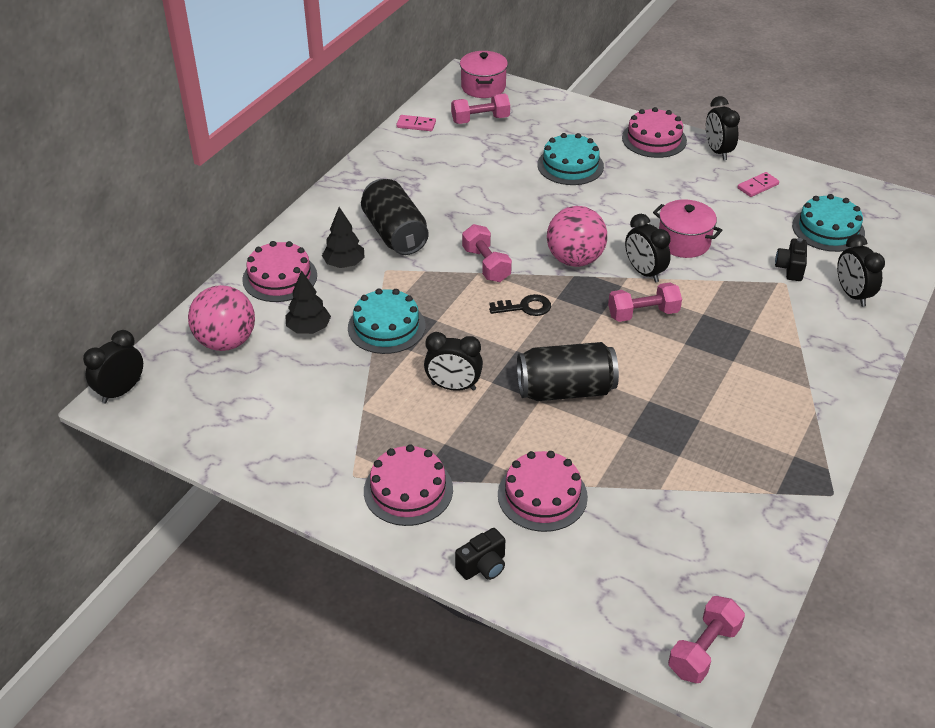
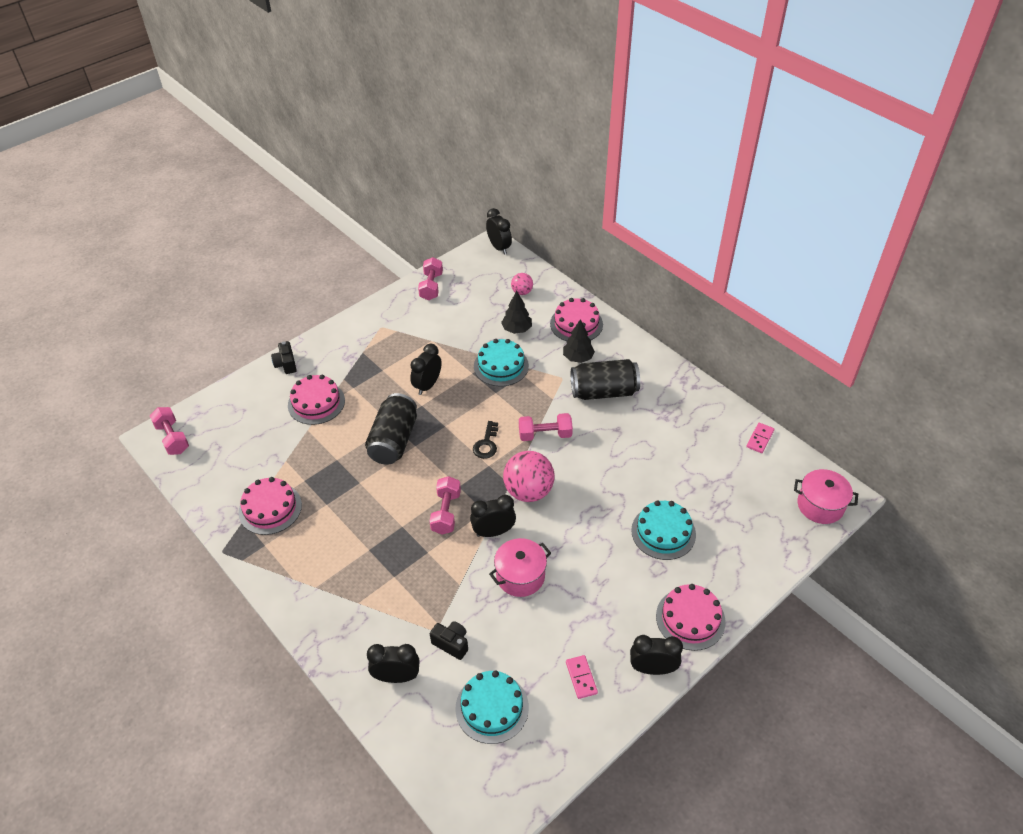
camera: 110 degrees right, 5 degrees up
pink ball [188,285,255,351] -> pink ball [511,273,533,295], size x0.53
pink cake [364,445,453,526] -> pink cake moved to [239,477,302,535]
pink dumbbell [451,93,510,124] -> pink dumbbell moved to [418,257,443,301]

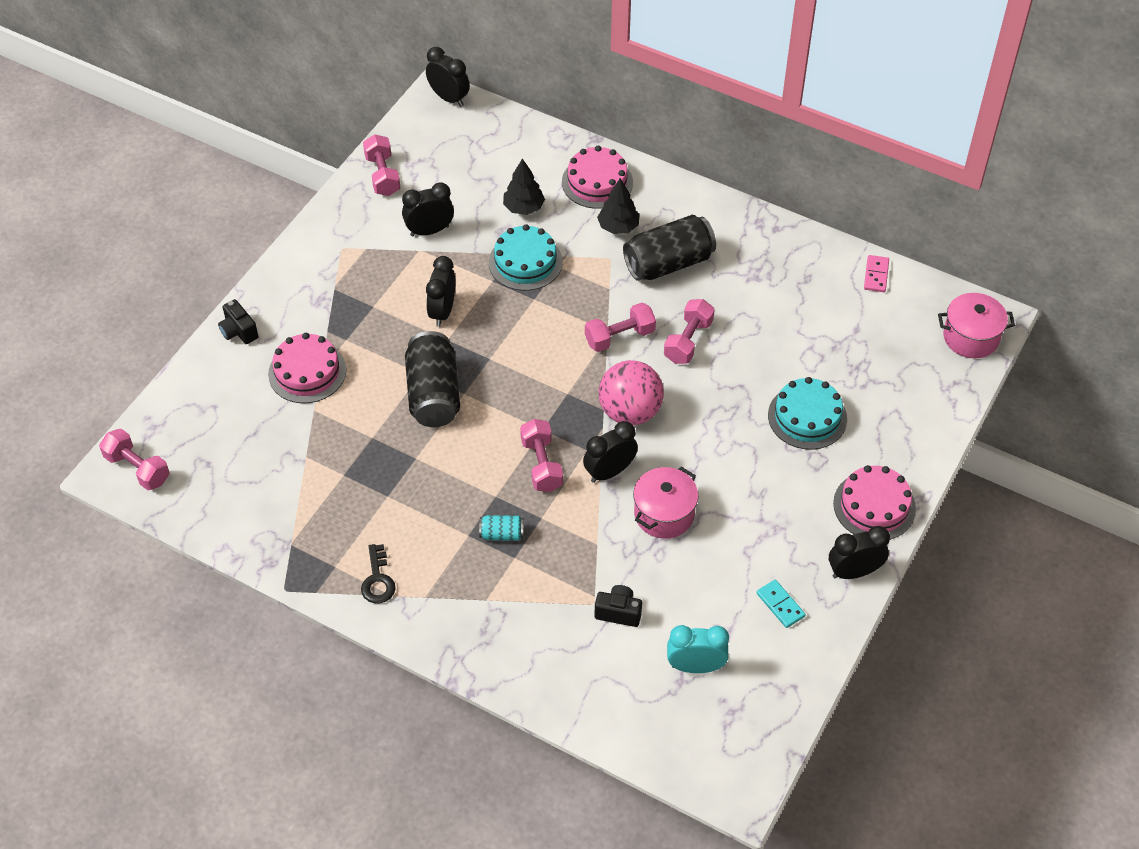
camera: 20 degrees left, 5 degrees up
pink cake [239,477,302,535] -> none
black clock [367,644,420,683] -> black clock moved to [402,182,454,236]
turquoise cake [455,670,529,744] -> turquoise clock [667,625,729,673]
black key [473,421,498,459] -> black key moved to [361,544,396,603]
pink ball [511,273,533,295] -> none
pink domino [566,655,598,699] -> turquoise domino [756,580,806,628]
none -> turquoise can [479,515,524,541]
none -> pink dumbbell [664,299,715,364]

